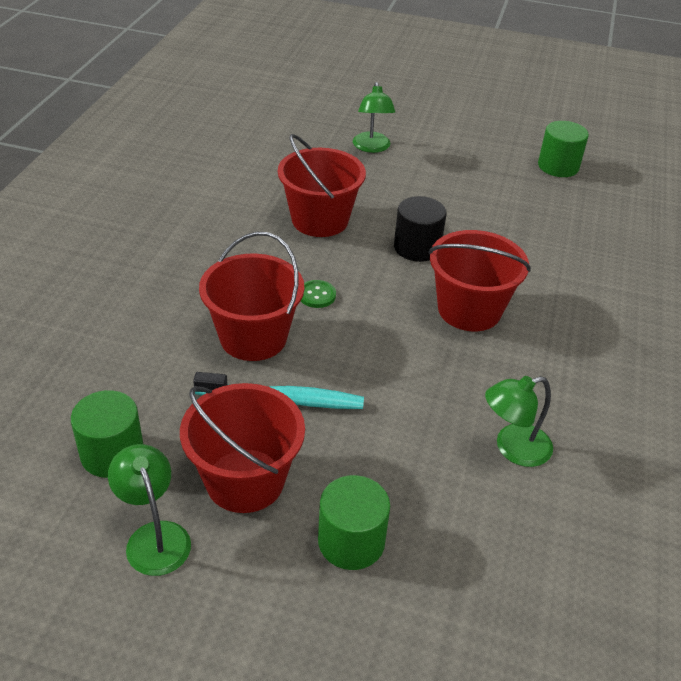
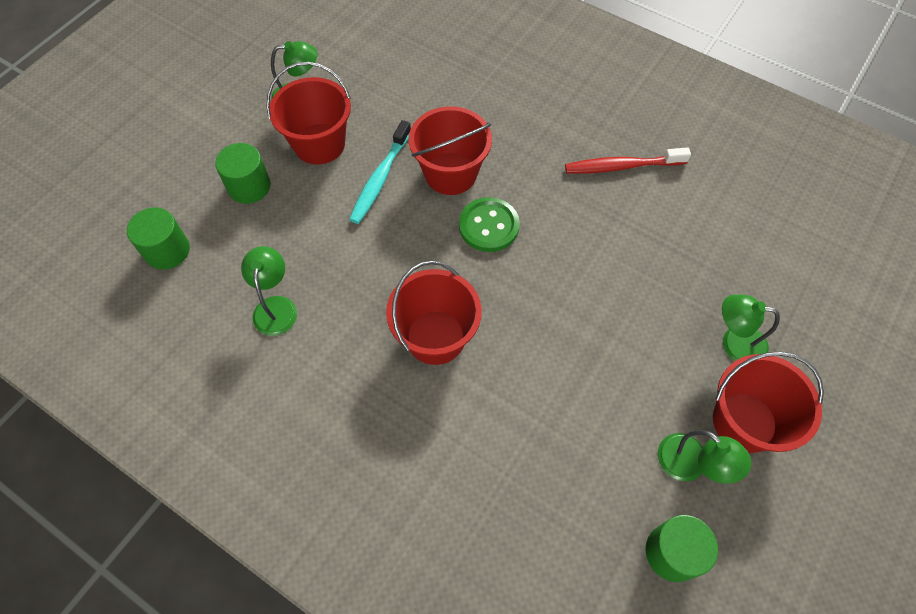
camera: 110 degrees right, 20 degrees up
green cylinder [71,390,143,478] -> green cylinder moved to [127,207,190,270]
red bucket [278,134,366,237] -> red bucket moved to [713,351,824,453]
green button [301,280,336,308] -> green button [459,197,520,252], size x1.83
black cylinder [394,196,446,262] -> none
none -> red toothbrush [565,147,691,174]
none -> green lamp [658,430,751,484]

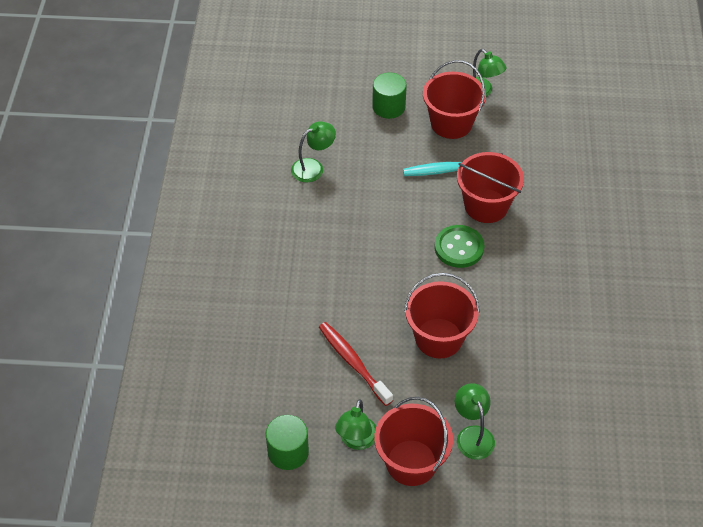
camera: 60 degrees right, 10 degrees down
green cylinder [127,207,190,270] -> none
red bucket [386,261,482,365] -> red bucket moved to [404,273,480,358]
red toothbrush [565,147,691,174] -> red toothbrush moved to [319,322,393,406]

